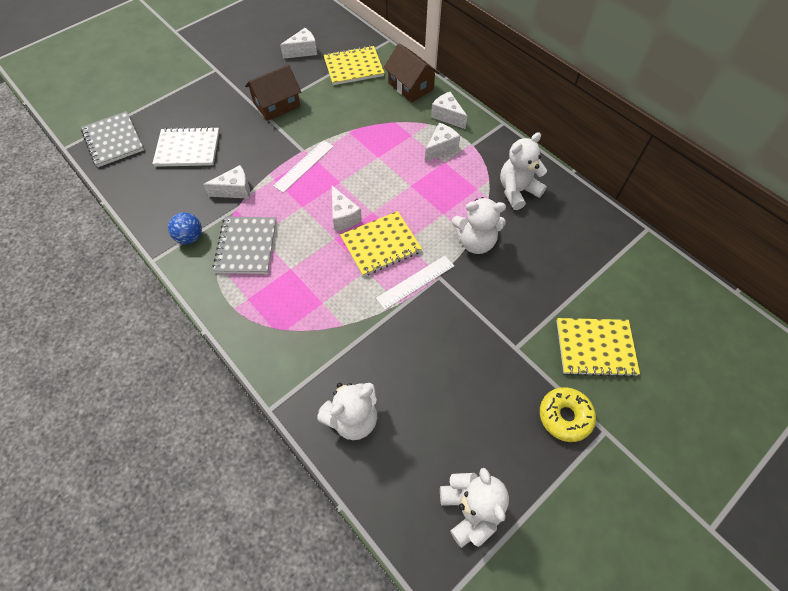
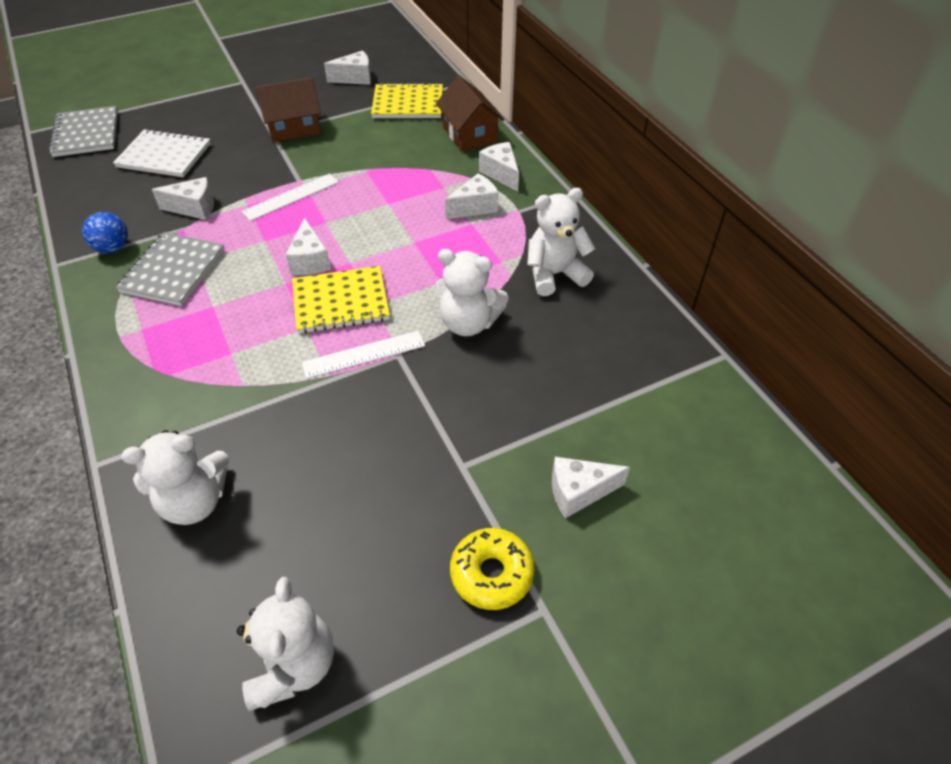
camera: 15 degrees right, 10 degrees down
yellow notebook [557,318,640,377] -> white cheese [552,457,630,518]

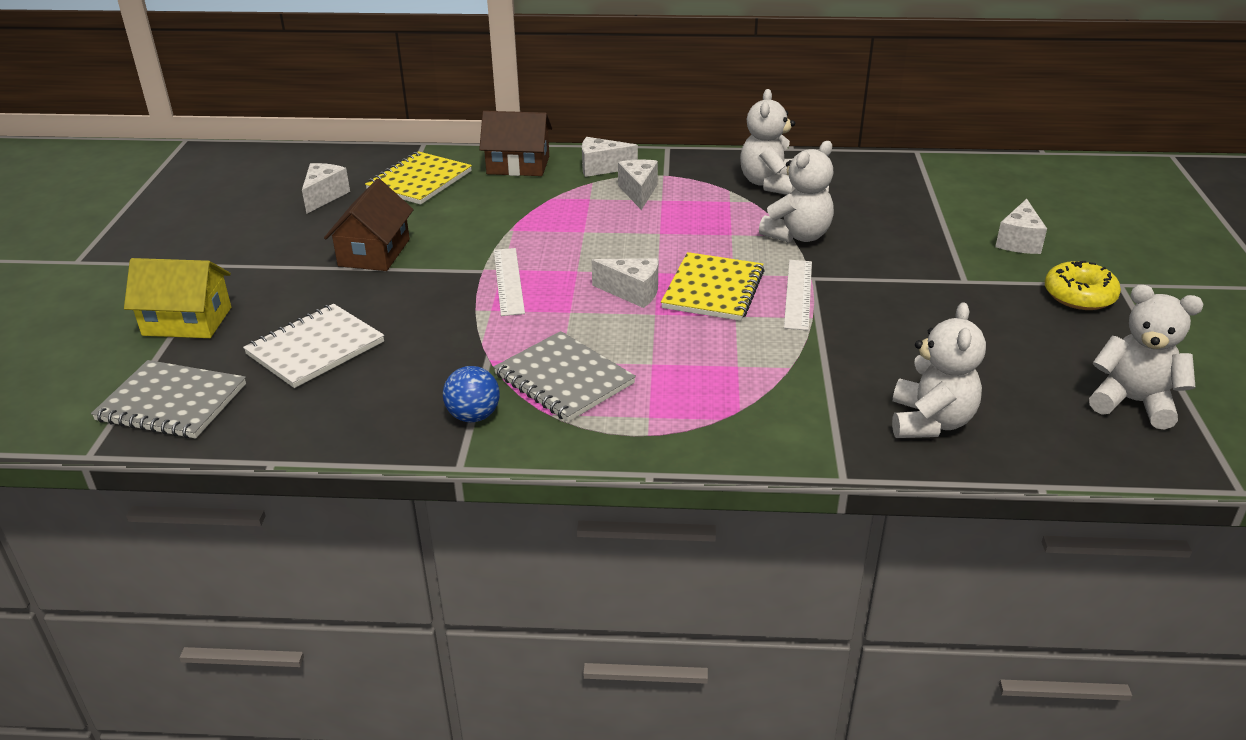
camera: 60 degrees left, 15 degrees down
white cheese [152,177,214,220] -> none
none -> yellow house [124,258,231,338]

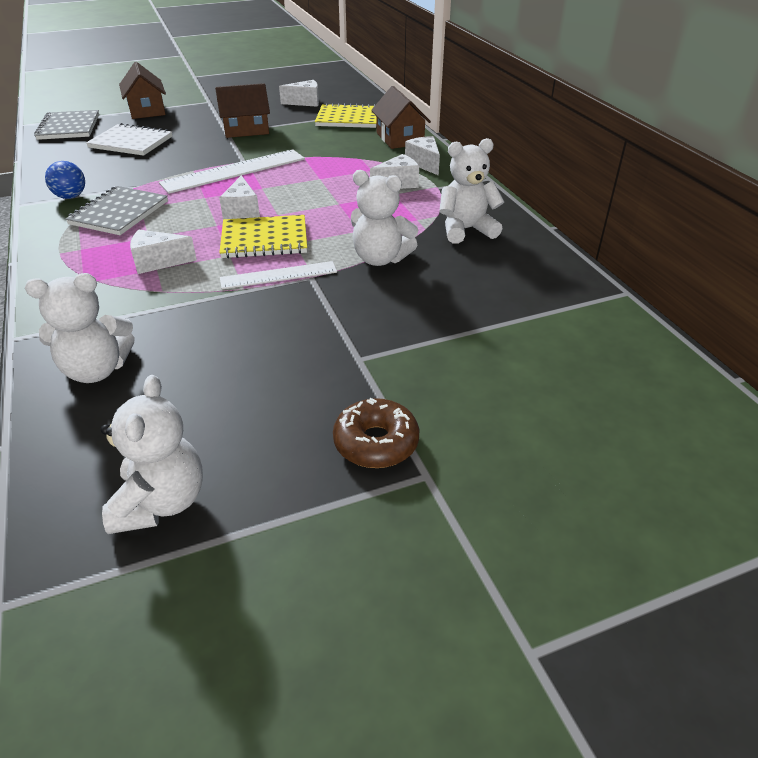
camera: 65 degrees right, 5 degrees up
yellow house [124,258,231,338] -> brown house [119,62,166,119]
white ruler [494,248,525,316] -> white ruler [159,149,305,194], size x1.63
white cheese [995,199,1047,254] -> white cheese moved to [130,230,197,274]
yellow donut [1045,261,1121,310] -> brown donut [333,398,419,468]

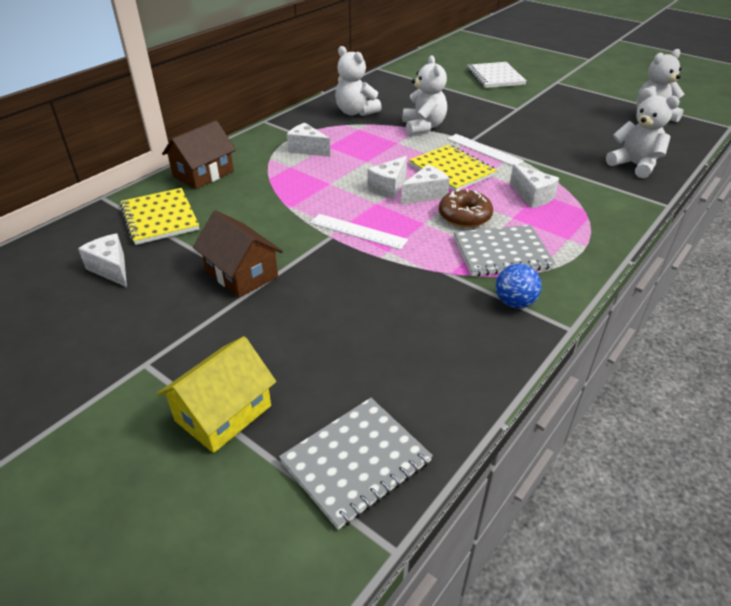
camera: 120 degrees left, 0 degrees up
white notebook [86,123,172,156] -> white notebook moved to [467,62,526,88]
brown house [119,62,166,119] -> yellow house [157,336,276,453]
white ruler [159,149,305,194] -> white ruler [310,214,408,250], size x0.61
brown donut [333,398,419,468] -> brown donut moved to [439,189,493,228]
white cheese [405,136,440,176] -> white cheese moved to [367,156,407,198]

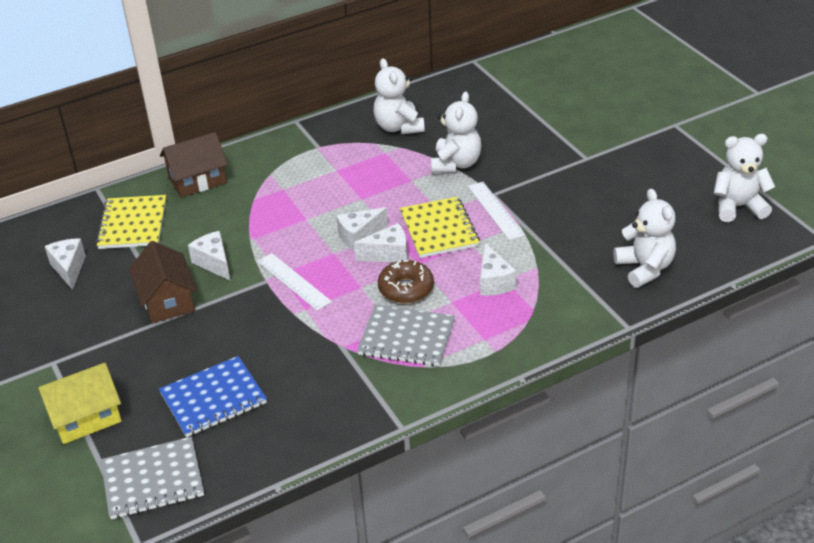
camera: 25 degrees right, 0 degrees up
white cheese [287,123,330,157] -> white cheese moved to [188,231,230,280]
white notebook [467,62,526,88] -> none
blue ball [496,264,542,308] -> none
none -> blue notebook [159,356,267,437]

